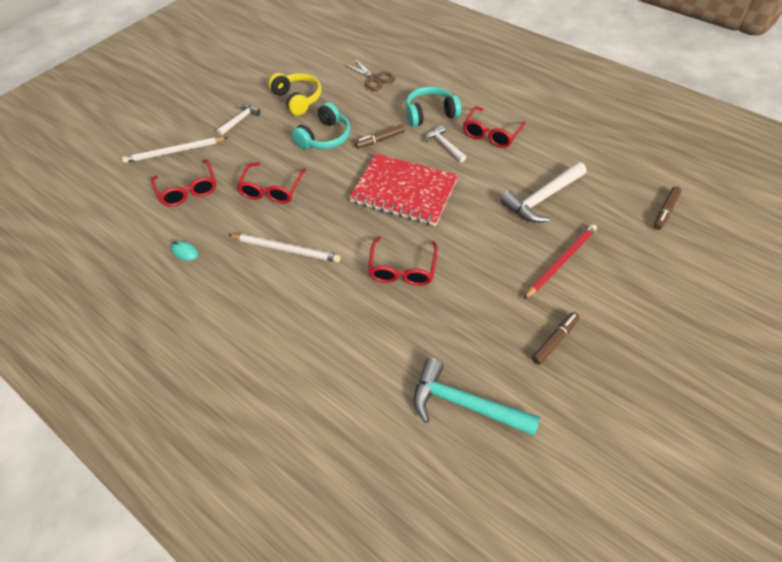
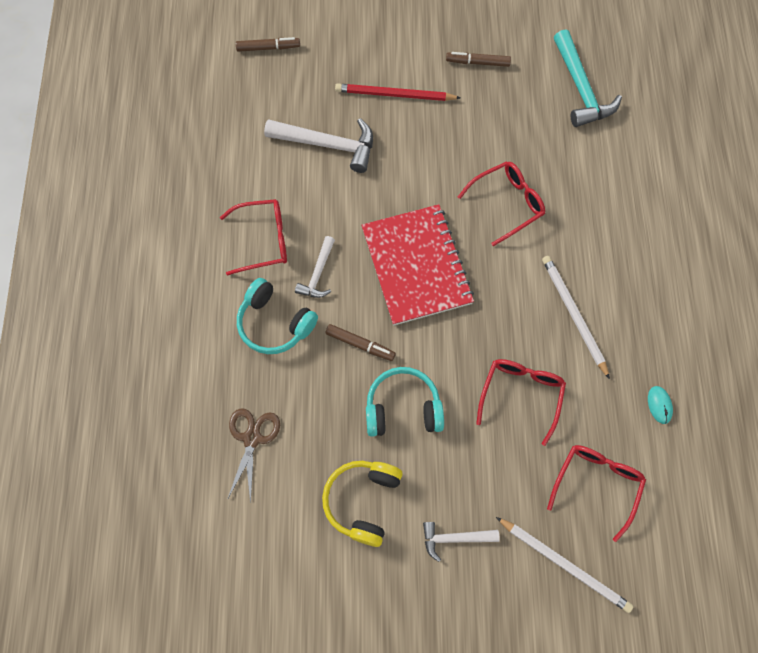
camera: 130 degrees left, 15 degrees up
red glasses [237,162,306,203] -> red glasses turned 45 degrees counterclockwise [476,359,566,446]

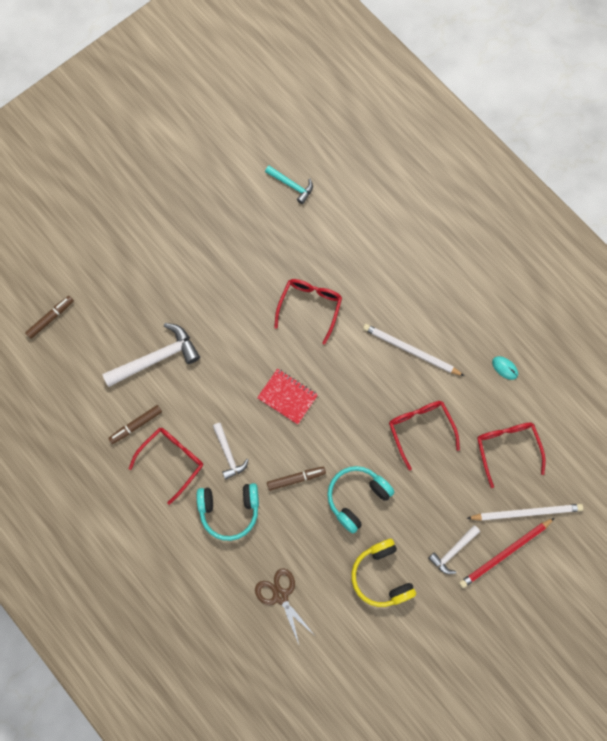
camera: 40 degrees left, 5 degrees up
red pencil [335,83,460,101] -> red pencil moved to [459,518,554,588]
red notebook [362,204,474,325] -> red notebook [257,369,318,425], size x0.53
brown marker [446,52,511,67] -> brown marker moved to [108,405,162,444]
turquoise hammer [554,29,622,127] -> turquoise hammer [265,166,313,204], size x0.57

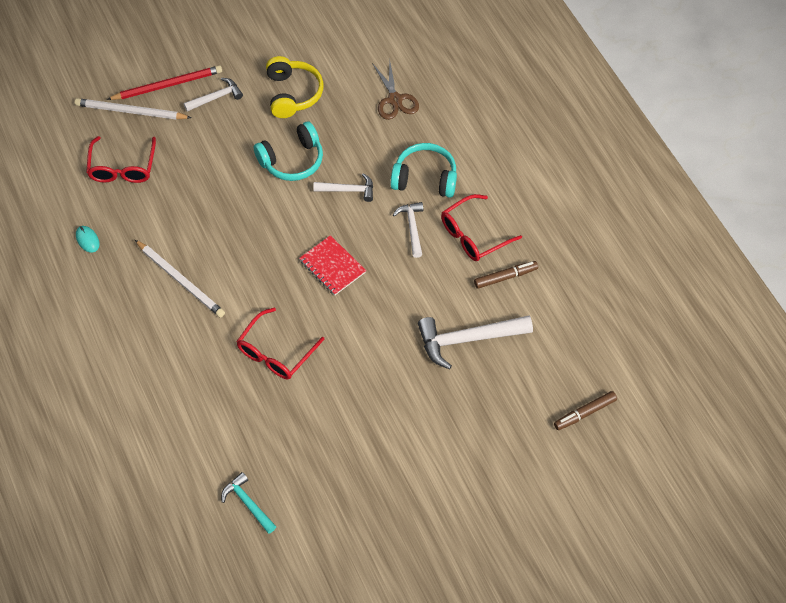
camera: 165 degrees left, 15 degrees down
brown marker [267,467,326,491] -> white hammer [313,173,373,202]
red glasses [389,401,460,471] -> none

